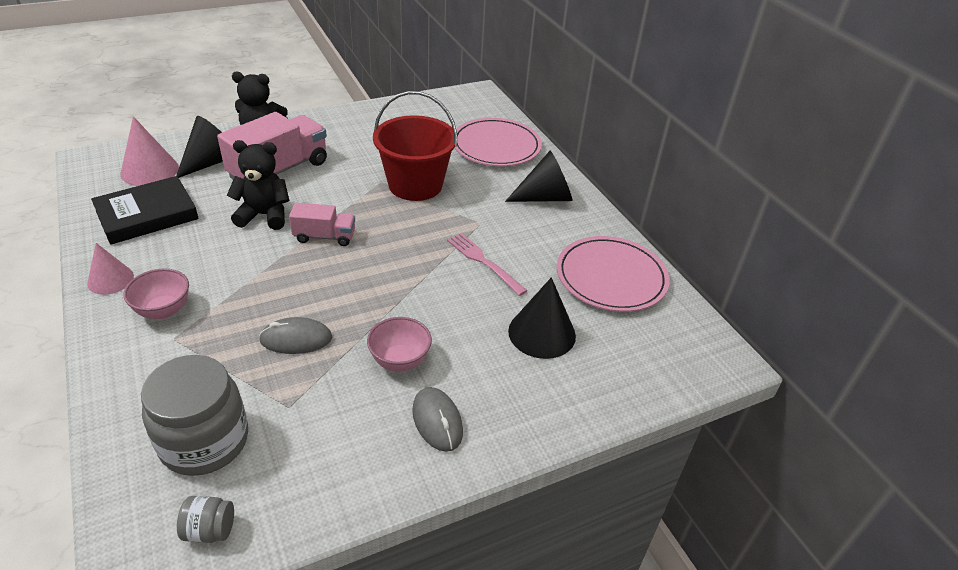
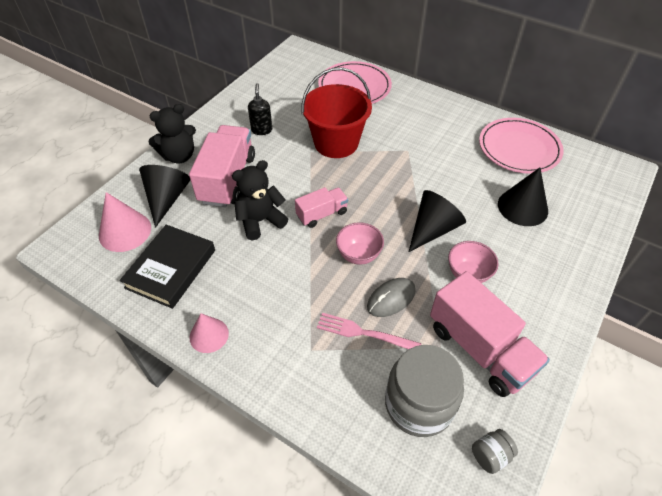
camera: 30 degrees left, 10 degrees up
pink bowl [124,268,189,319] -> pink bowl moved to [336,222,384,265]
grey mouse [412,387,463,452] -> none
pink fork [447,233,527,296] -> pink fork moved to [317,313,421,349]
black cone [505,151,573,202] -> black cone moved to [409,190,466,252]
none -> black soap dispenser [248,83,272,135]
none -> pink truck [430,271,550,397]

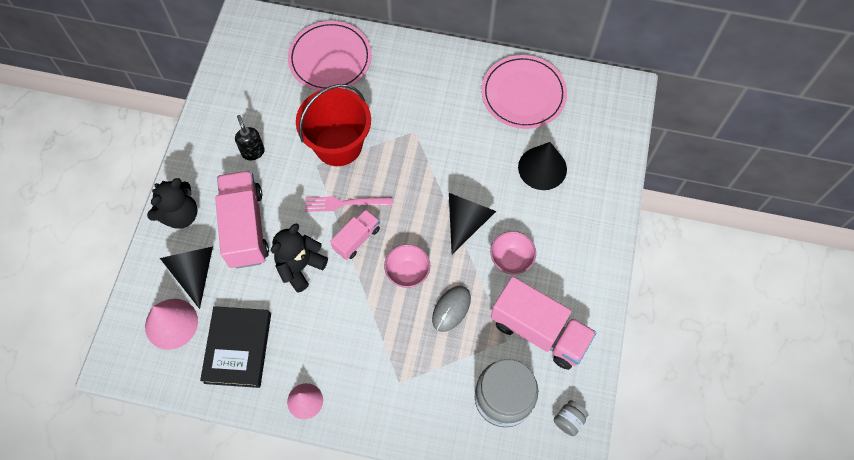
camera: 20 degrees left, 15 degrees up
pink fork [317,313,421,349] -> pink fork moved to [305,196,393,212]

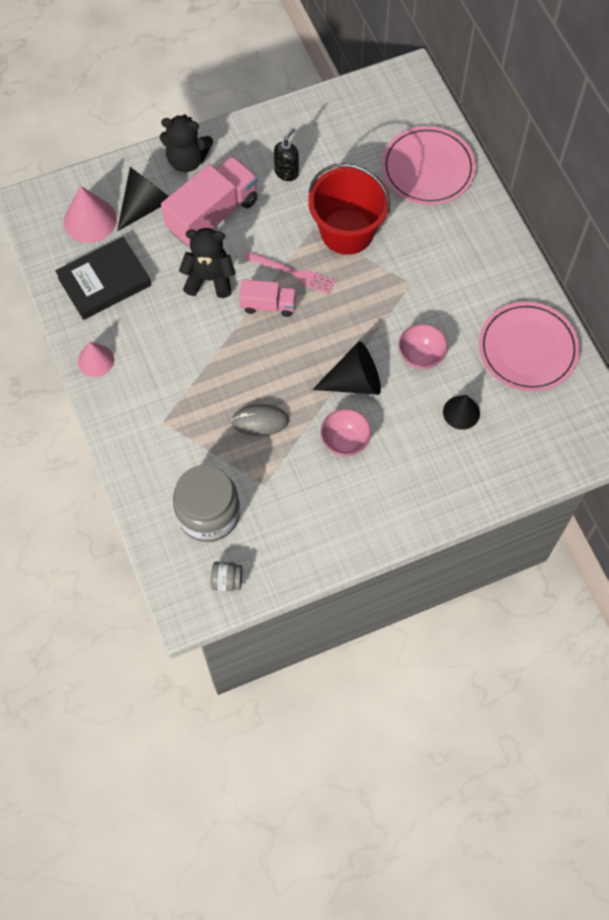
camera: 55 degrees right, 0 degrees up
pink fork [305,196,393,212] -> pink fork turned 150 degrees clockwise [244,251,336,294]
pink bowl [384,244,430,288] -> pink bowl moved to [399,324,448,370]
pink truck [491,277,596,370] -> none
black cone [518,142,567,190] -> black cone [443,395,480,430], size x0.66

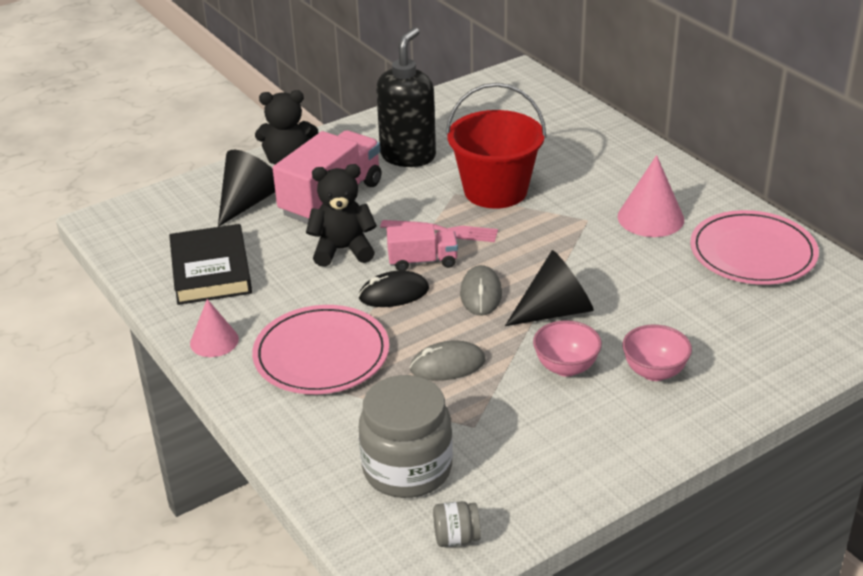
camera: 10 degrees left, 30 degrees down
black book [55,237,151,320] -> black book turned 60 degrees counterclockwise [169,224,252,305]
pink cone [64,186,117,243] -> pink cone moved to [618,155,684,237]
black soap dispenser [274,128,299,181] -> black soap dispenser [376,27,436,167], size x1.92
pink plate [382,126,476,205] -> pink plate moved to [252,305,389,394]
pink bowl [399,324,448,370] -> pink bowl moved to [622,325,692,381]
black cone [443,395,480,430] -> none
none -> black mouse [358,271,429,307]
none -> grey mouse [460,265,502,316]

